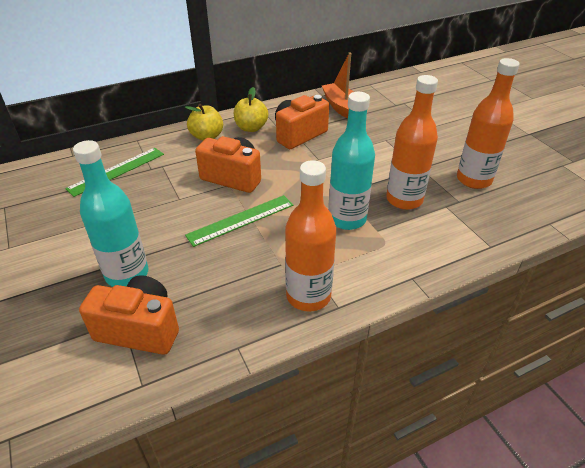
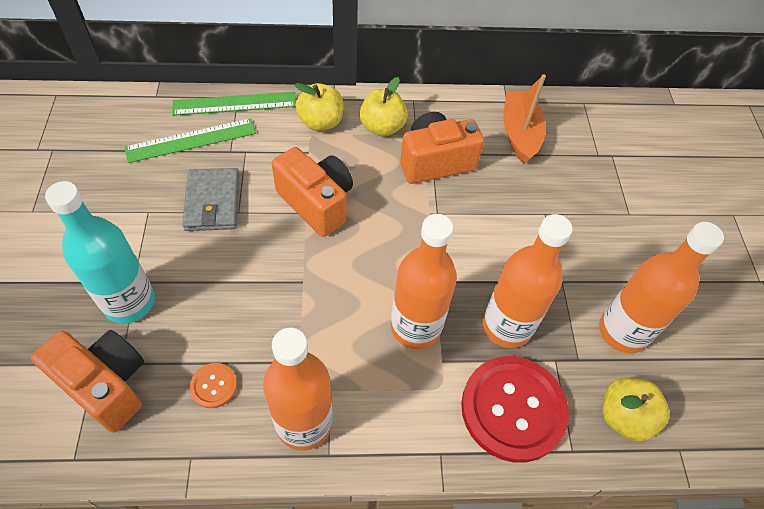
camera: 20 degrees right, 15 degrees up
green ruler [185,195,293,247] -> green ruler moved to [172,92,296,116]
turquoise bottle [328,92,375,230] -> orange bottle [391,214,457,349]
none -> grey wallet [182,168,239,231]
none -> orange button [190,363,237,408]
none -> red button [461,356,569,463]
none -> yellow apple [603,378,670,442]

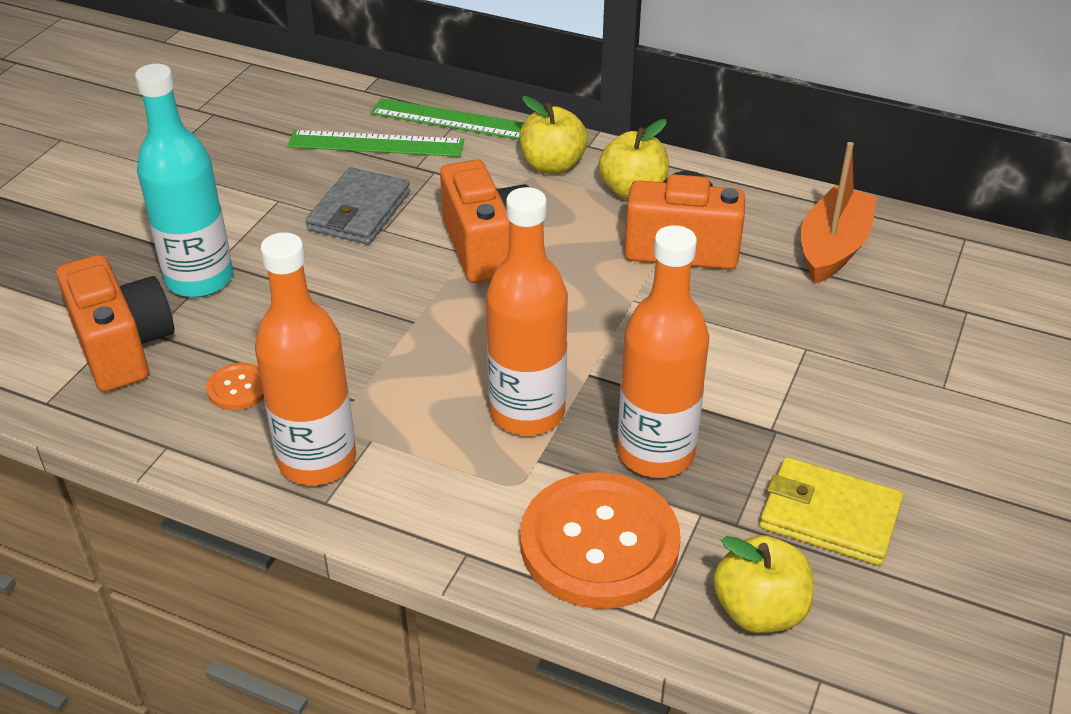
camera: 30 degrees right, 15 degrees down
red button [461,356,569,463] -> orange button [520,473,681,609]
orange bottle [599,222,724,354] -> yellow wallet [760,457,903,566]

